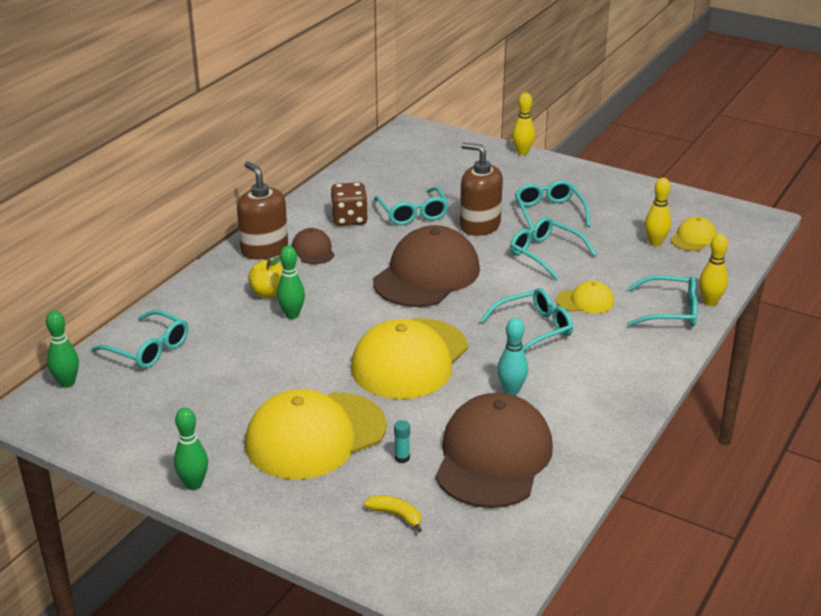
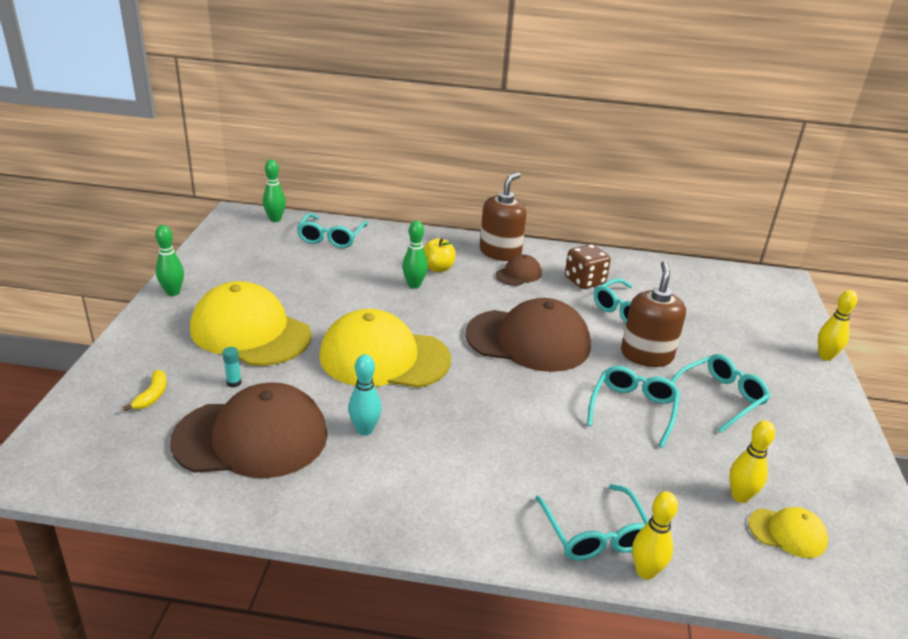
camera: 65 degrees right, 0 degrees up
turquoise glasses [480,288,573,351] -> none
yellow cap [556,281,614,314] -> none

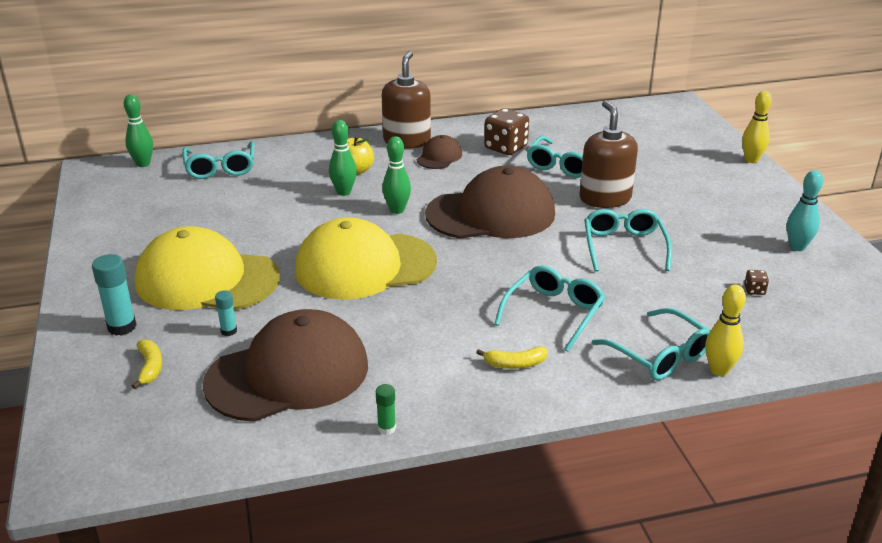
camera: 20 degrees left, 0 degrees up
green bowling pin [155,225,184,296] -> green bowling pin moved to [382,136,411,214]
turquoise bowling pin [348,354,382,436] -> turquoise bowling pin moved to [787,170,823,251]
turquoise glasses [671,354,771,433] -> turquoise glasses moved to [494,265,605,352]
yellow bowling pin [729,420,775,503] -> brown dice [744,270,769,295]
yellow cap [748,507,828,558] -> none
none -> turquoise glue stick [92,254,137,336]
none -> green glue stick [376,384,396,435]
none -> yellow banana [476,346,547,369]

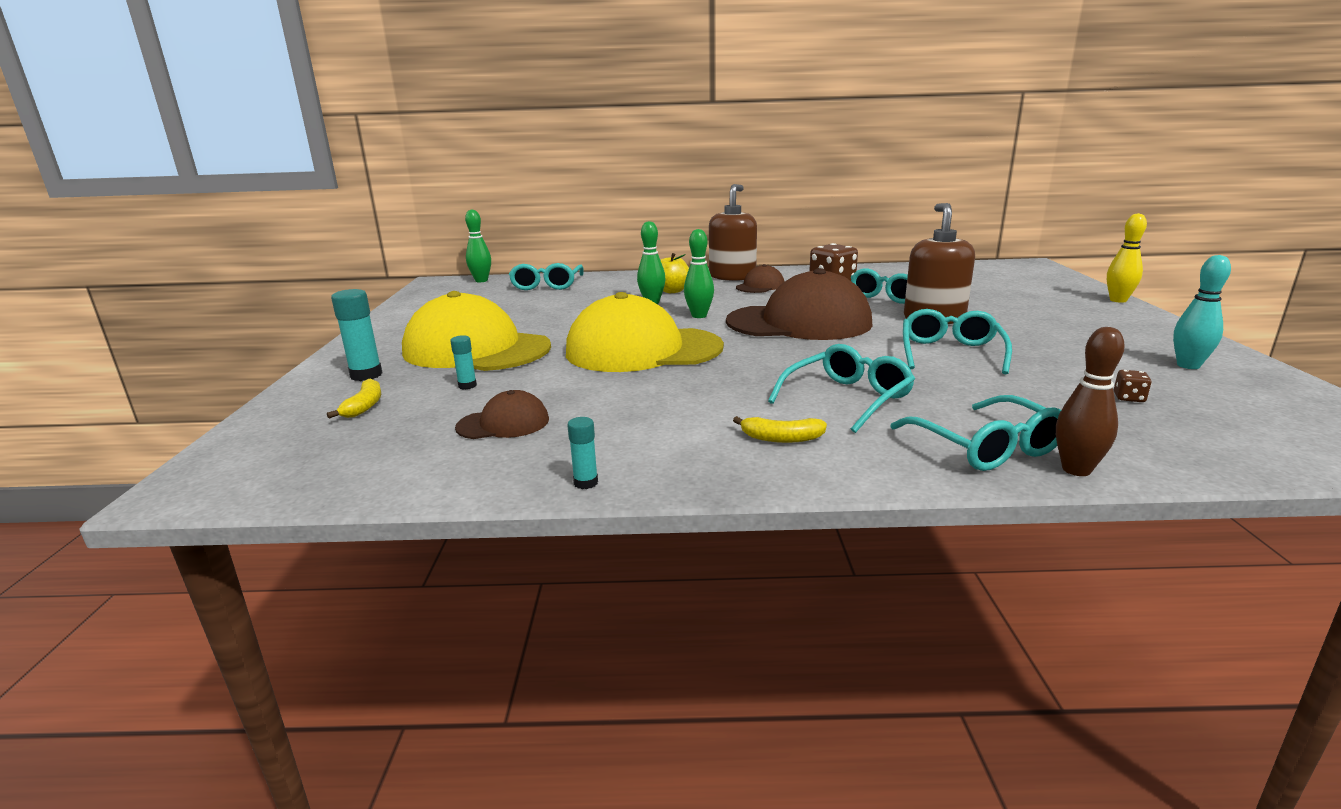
camera: 15 degrees right, 10 degrees down
brown cap [203,309,368,422] -> brown cap [455,390,549,439], size x0.46
green glue stick [376,384,396,435] -> turquoise glue stick [567,417,598,489]
yellow bowling pin [705,285,746,376] -> brown bowling pin [1056,327,1125,476]

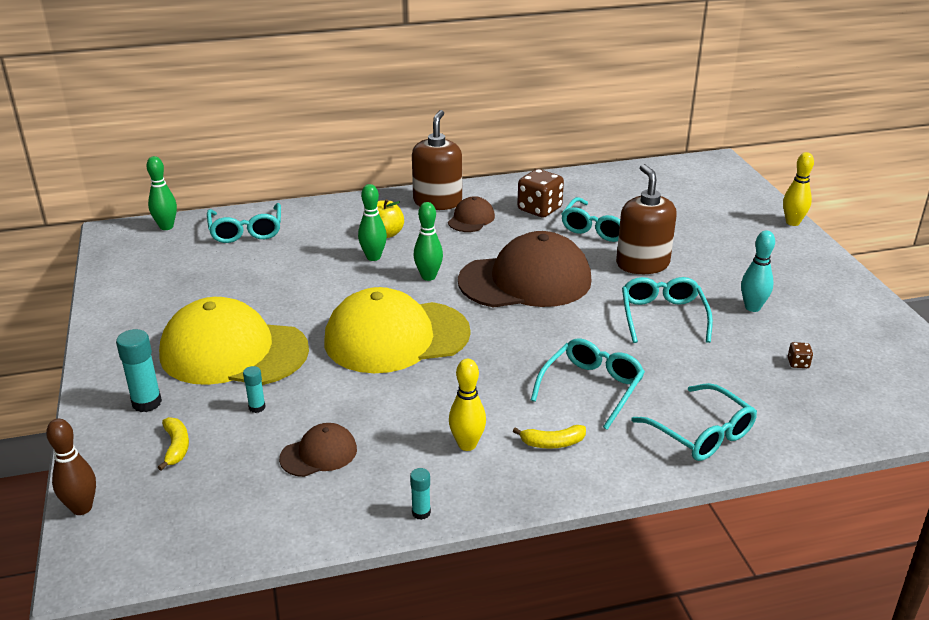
camera: 15 degrees left, 10 degrees up
brown bowling pin [1056,327,1125,476] -> brown bowling pin moved to [46,419,96,515]
turquoise bowling pin [1173,255,1231,369] -> turquoise bowling pin moved to [741,231,775,312]
none -> yellow bowling pin [449,359,486,451]

